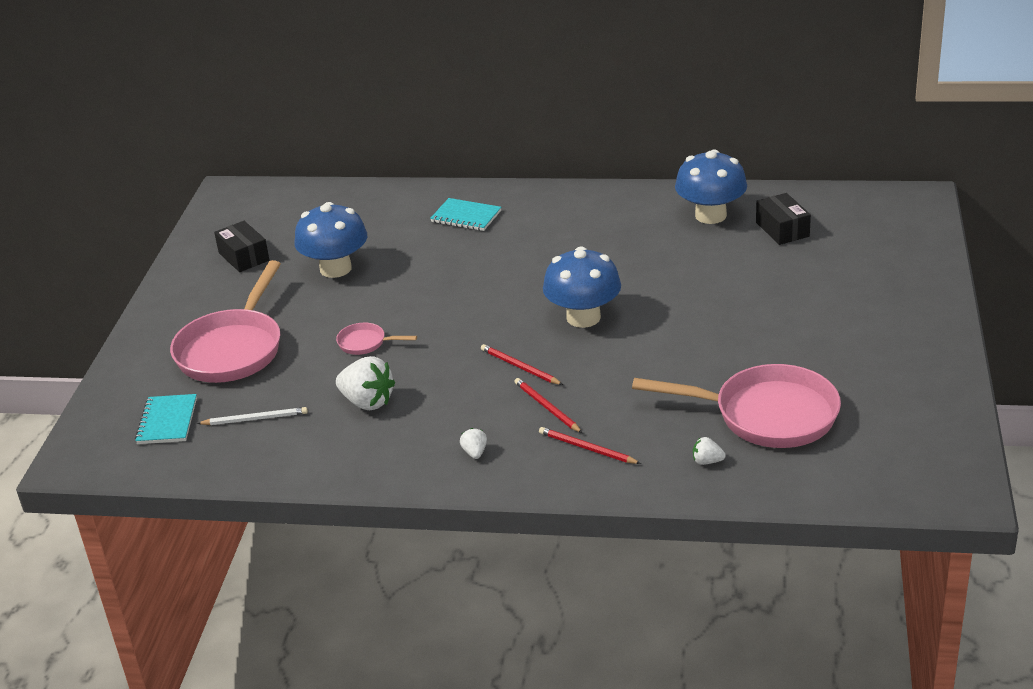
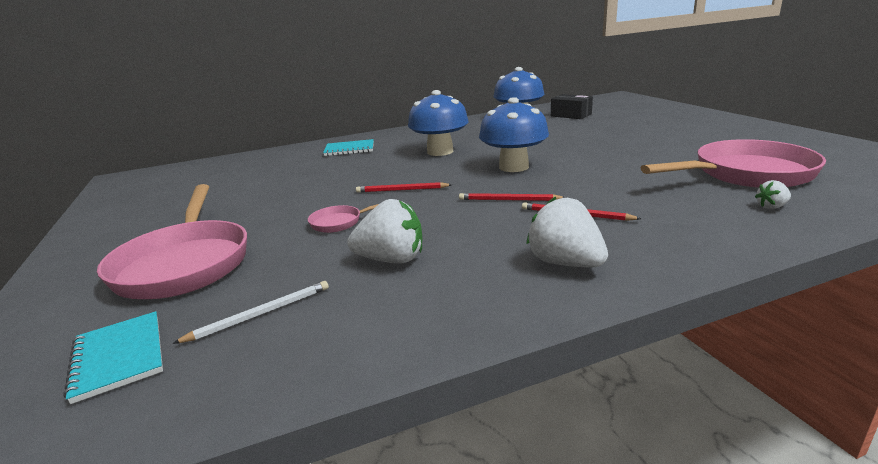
camera: 30 degrees left, 10 degrees down
black box [214,221,269,272] -> none
blue mushroom [295,202,367,278] -> blue mushroom moved to [408,90,469,156]
white strawberry [460,428,487,459] -> white strawberry [526,196,608,267], size x2.05
red pencil [539,427,641,464] -> red pencil moved to [356,182,452,193]

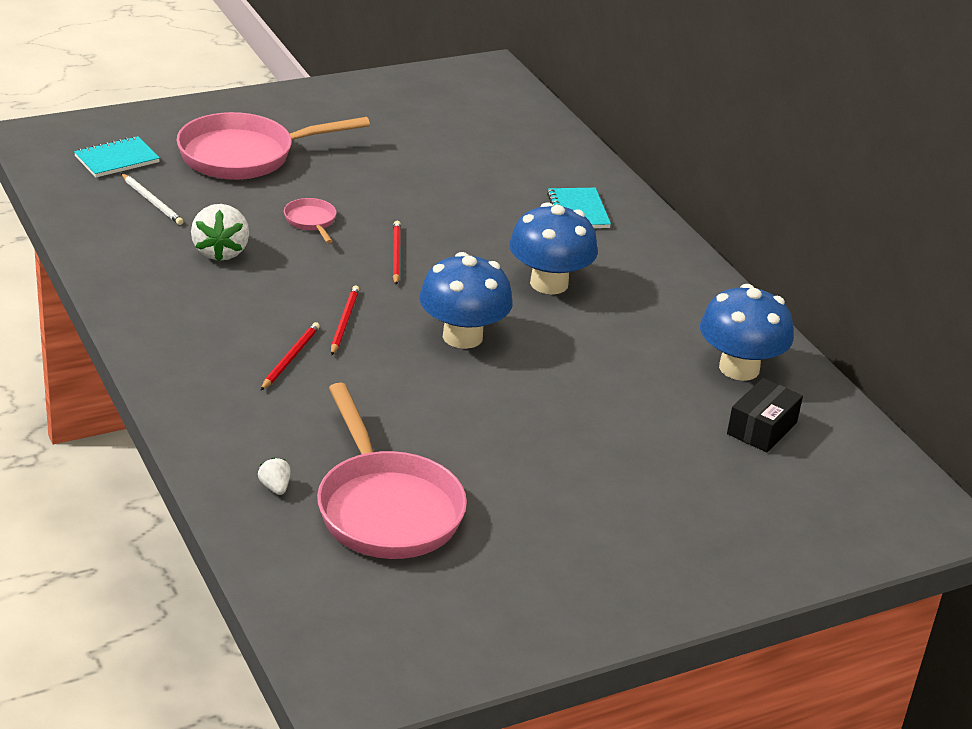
camera: 80 degrees right, 10 degrees up
white strawberry [526,196,608,267] -> none

